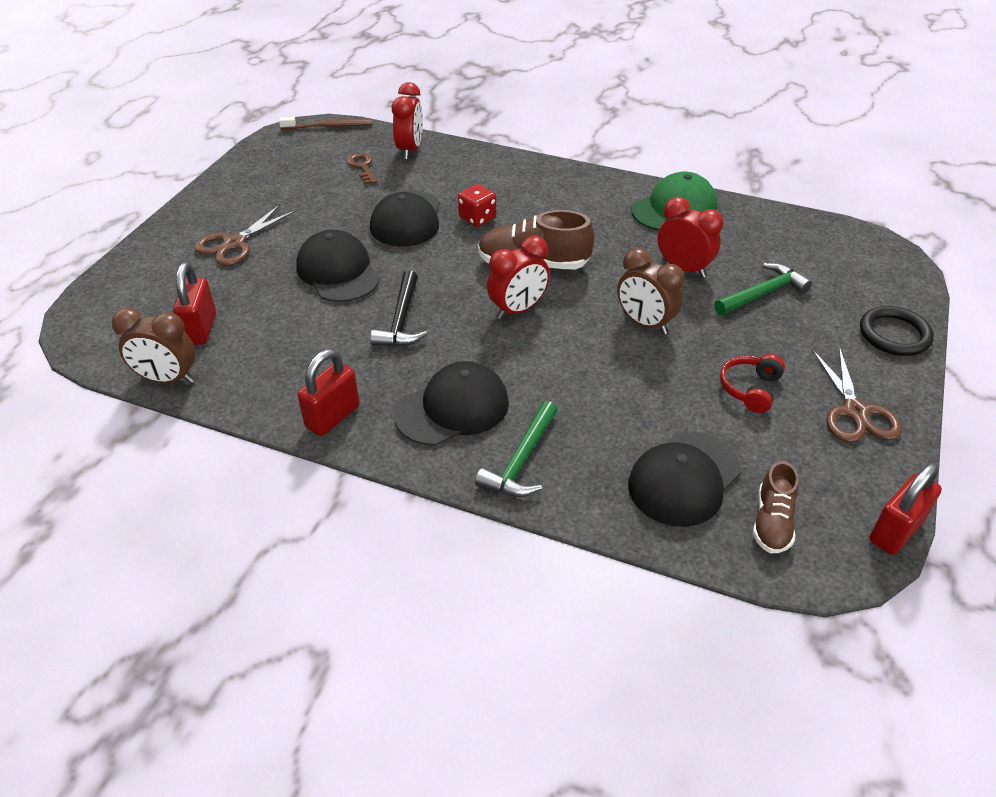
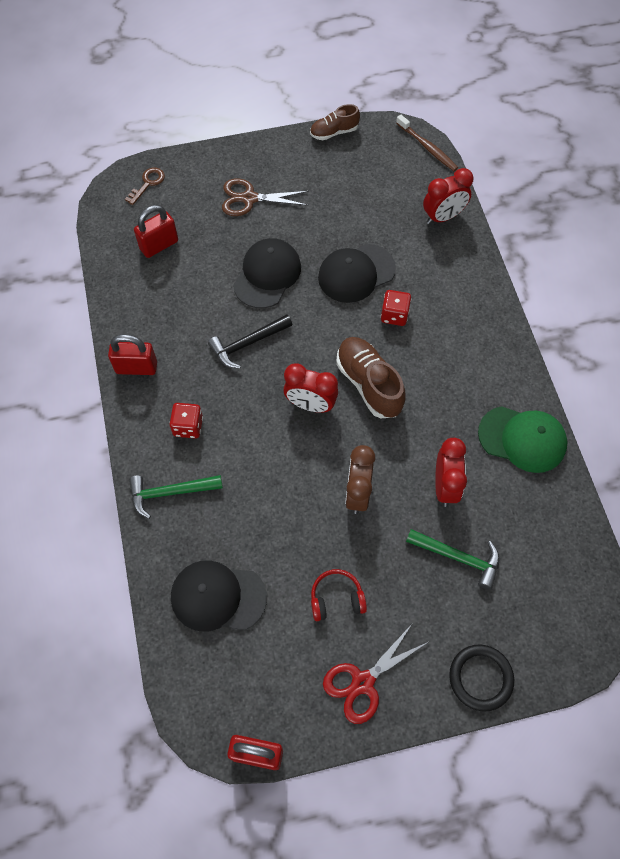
camera: 55 degrees right, 20 degrees up
brown clock [112,308,195,383] -> none
brown key [347,153,378,184] -> brown key moved to [125,168,165,205]
black cap [394,361,509,446] -> red dice [169,403,203,439]
brown shoe [753,461,799,553] -> brown shoe moved to [310,104,360,140]
brown scissors [812,346,902,442] -> red scissors [323,624,428,724]

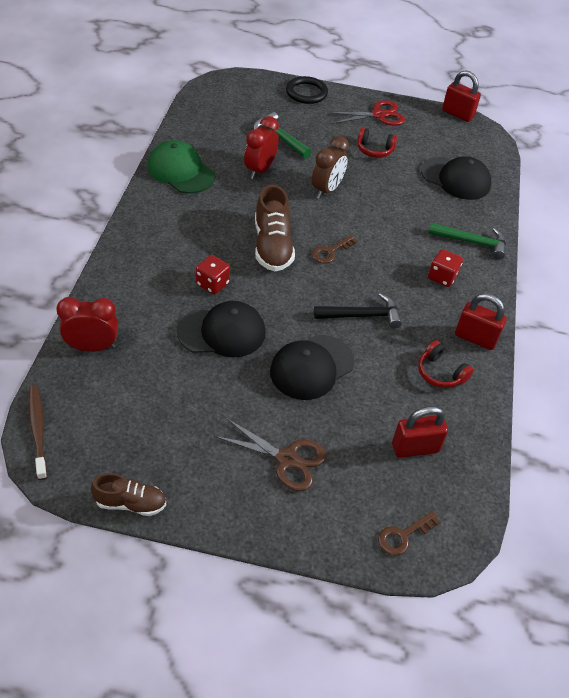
camera: 160 degrees left, 15 degrees down
red clock [284,363,338,413] -> brown key [312,235,357,264]
none -> red headphones [418,340,474,388]

